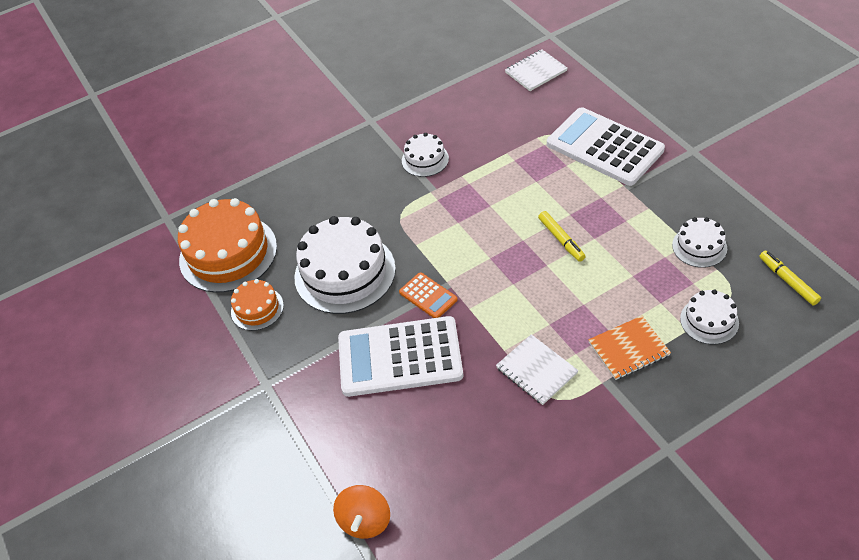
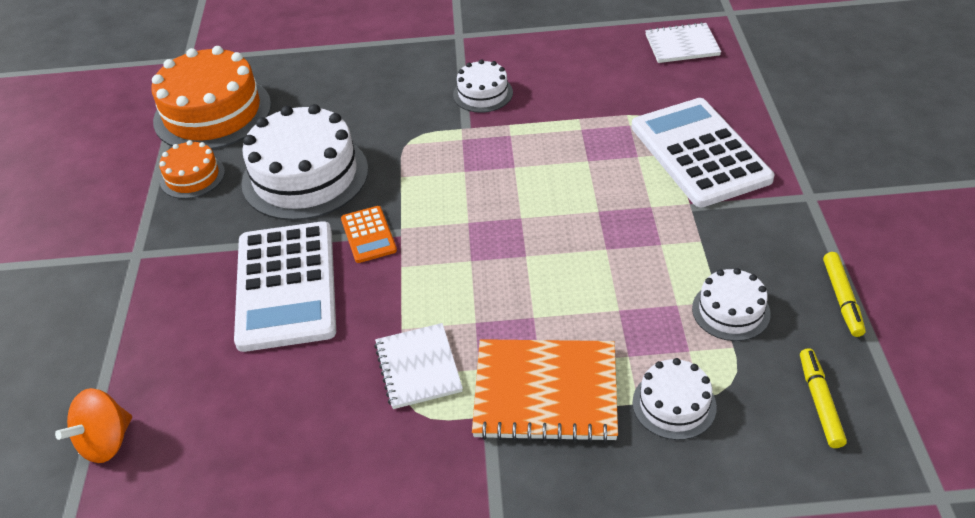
camera: 25 degrees right, 5 degrees down
white calculator [338,316,463,397] -> white calculator turned 120 degrees counterclockwise [234,221,336,352]
yellow marker [538,211,586,262] -> yellow marker moved to [823,252,866,337]
orange notebook [588,316,671,380] -> orange notebook [472,339,618,442], size x1.56

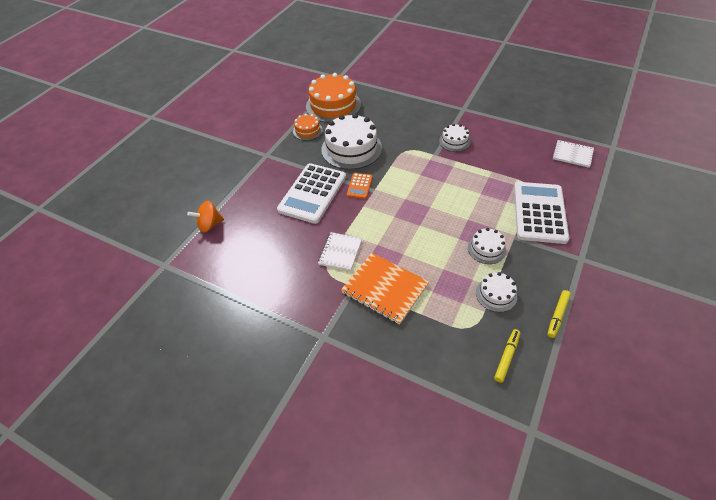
camera: 30 degrees right, 5 degrees up
white cake [633,358,717,440] -> white cake moved to [468,228,506,264]

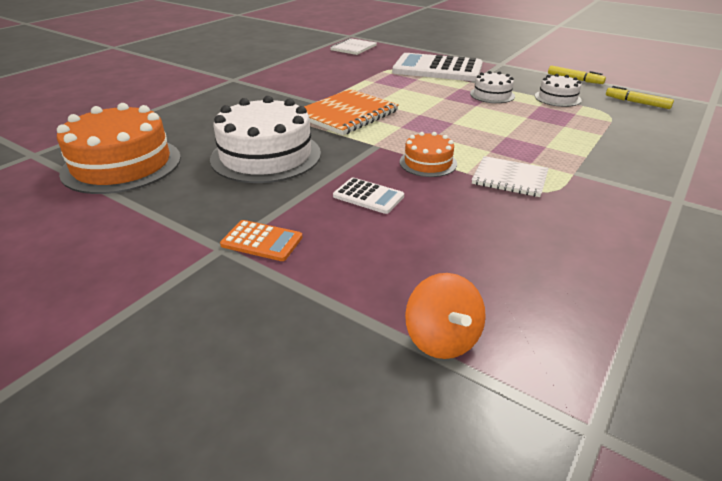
camera: 85 degrees left, 15 degrees down
white calculator [277,163,346,224] -> white calculator [333,177,404,214], size x0.46
orange cake [293,114,323,140] -> orange cake moved to [400,132,457,177]
orange notebook [341,253,429,325] -> orange notebook moved to [304,89,399,135]
orange calculator [347,173,373,199] -> orange calculator moved to [220,220,303,261]
white cake [439,124,471,152] -> none

